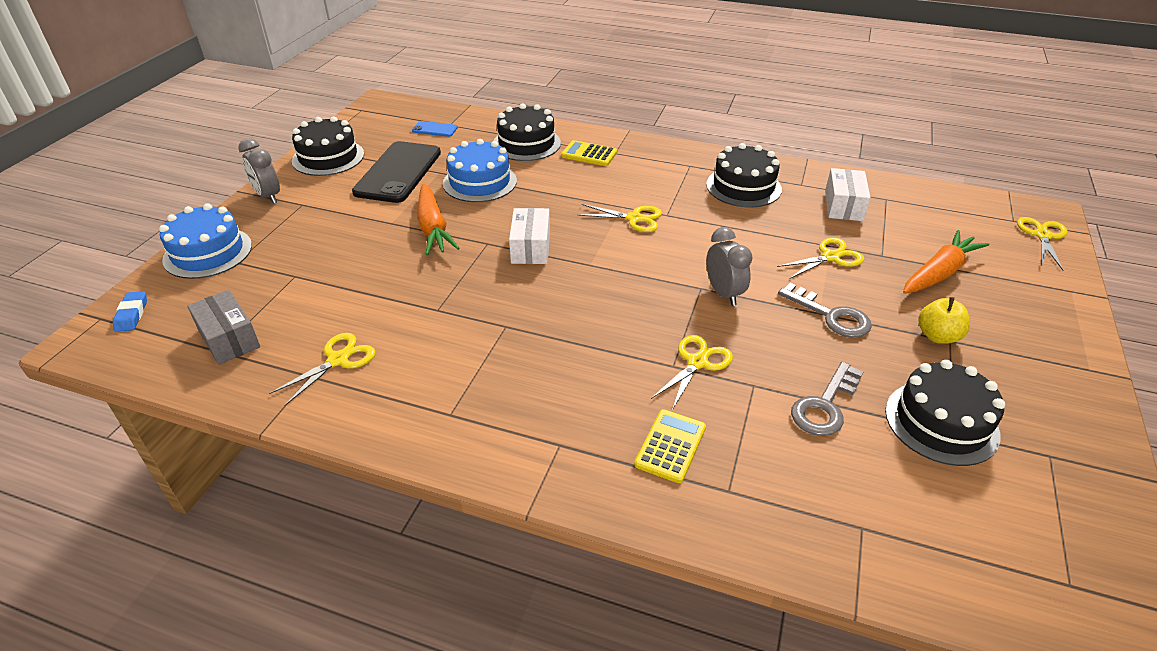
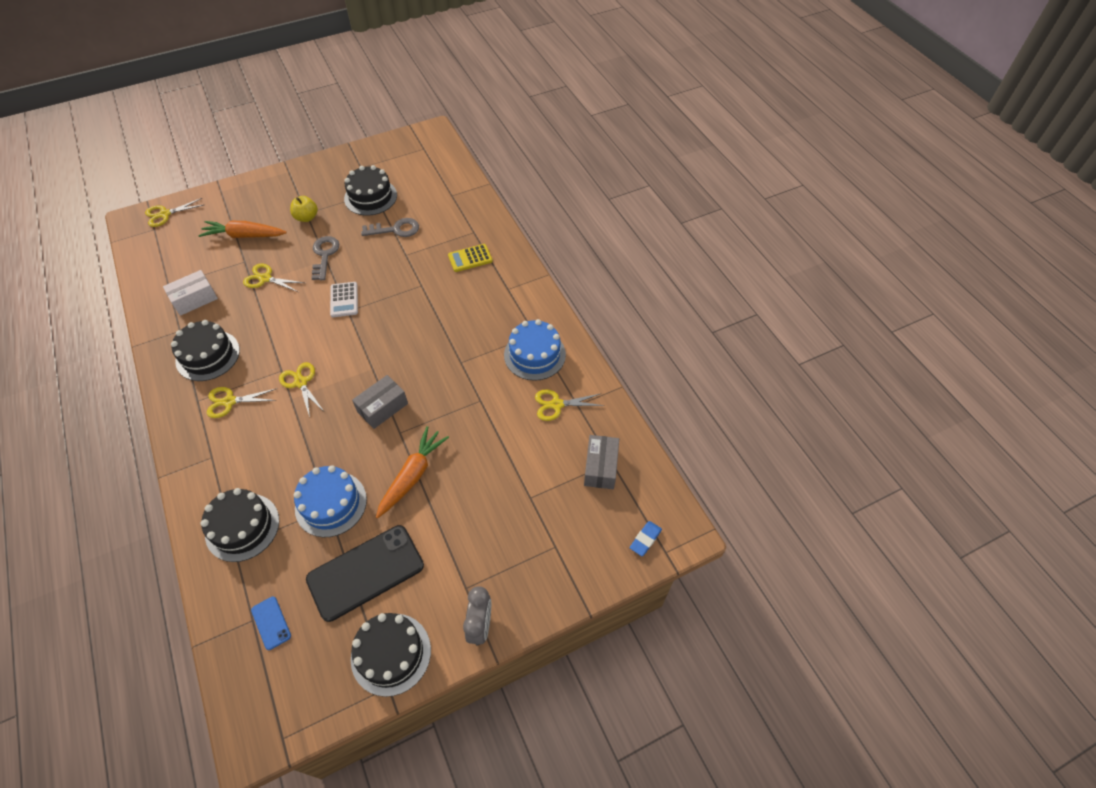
camera: 135 degrees left, 15 degrees up
blue cake [159,203,252,279] -> blue cake moved to [504,319,566,381]
white box [509,208,550,264] -> grey box [352,375,408,429]
yellow calculator [561,140,617,166] -> none
yellow scissors [651,335,733,410] -> yellow scissors moved to [207,387,277,418]
grey clock [707,227,753,306] -> white calculator [330,282,358,317]

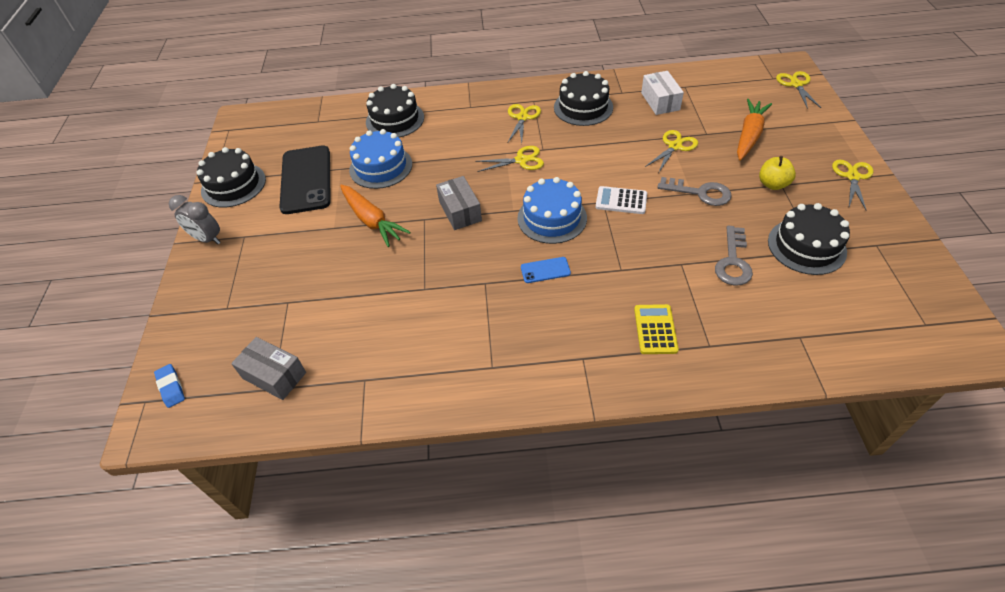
camera: 115 degrees right, 5 degrees down
blue phone [251,596,291,650] -> blue phone moved to [521,257,571,283]
blue cake [504,319,566,381] -> blue cake moved to [517,177,587,244]
yellow scissors [535,389,604,421] -> yellow scissors moved to [832,160,874,211]

